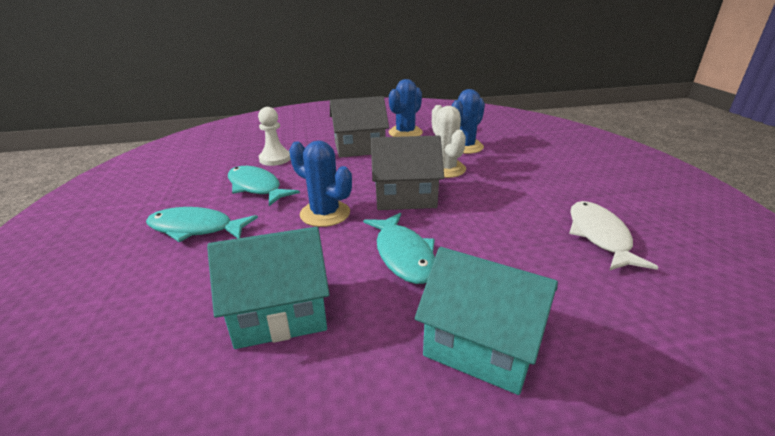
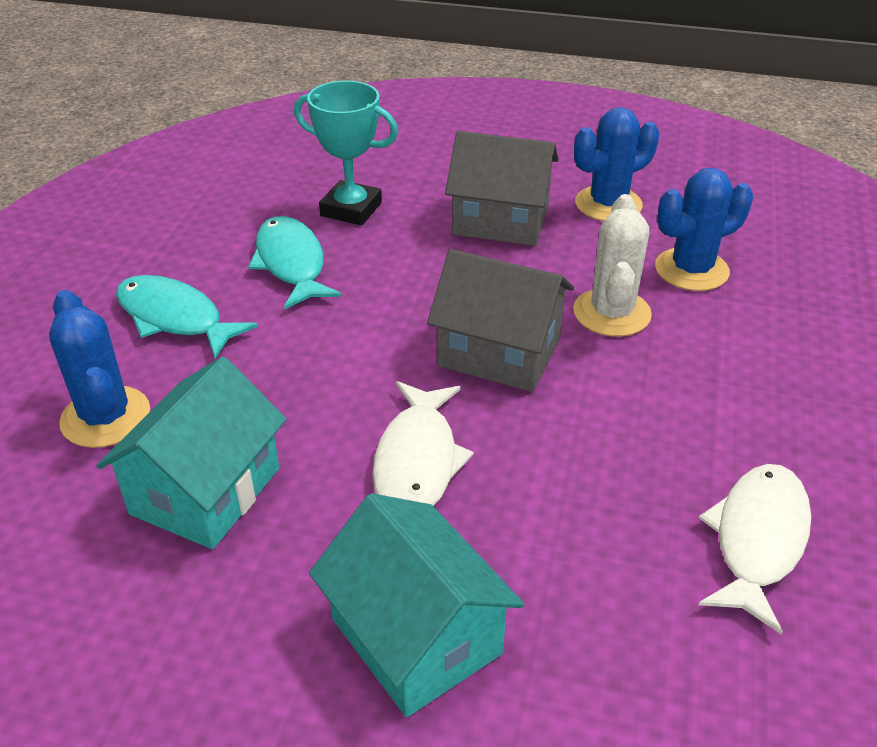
camera: 25 degrees right, 10 degrees up
turquoise house [207,227,330,349] -> turquoise house turned 75 degrees counterclockwise [97,356,287,549]
white pawn [258,107,290,166] -> turquoise trophy [294,81,398,225]
blue cactus [289,140,352,227] -> blue cactus moved to [49,290,150,448]
turquoise fish [363,213,435,284] -> white fish [372,381,474,506]

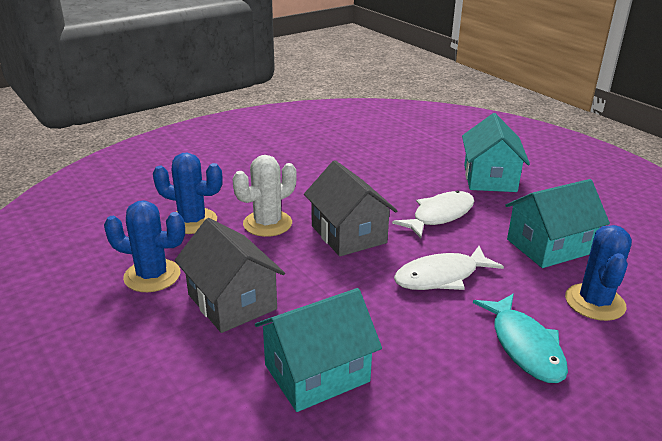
camera: 140 degrees left, 10 degrees down
turquoise fish [248,216,342,309] -> none
turquoise trophy [294,81,398,225] -> turquoise house [255,288,382,412]
white fish [698,464,811,635] -> white fish moved to [394,246,504,290]

